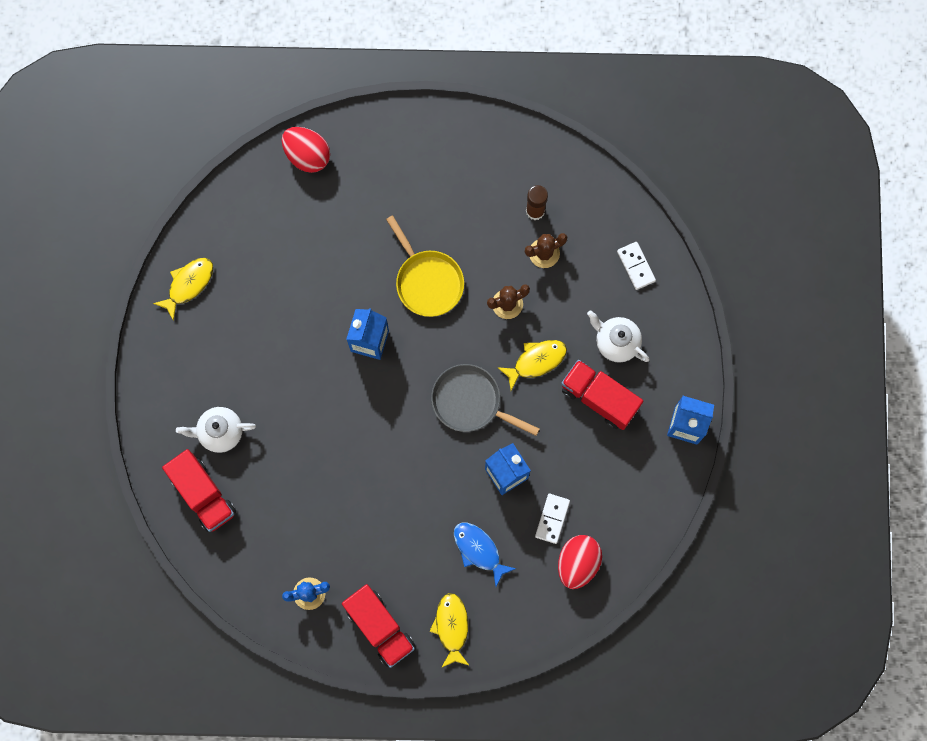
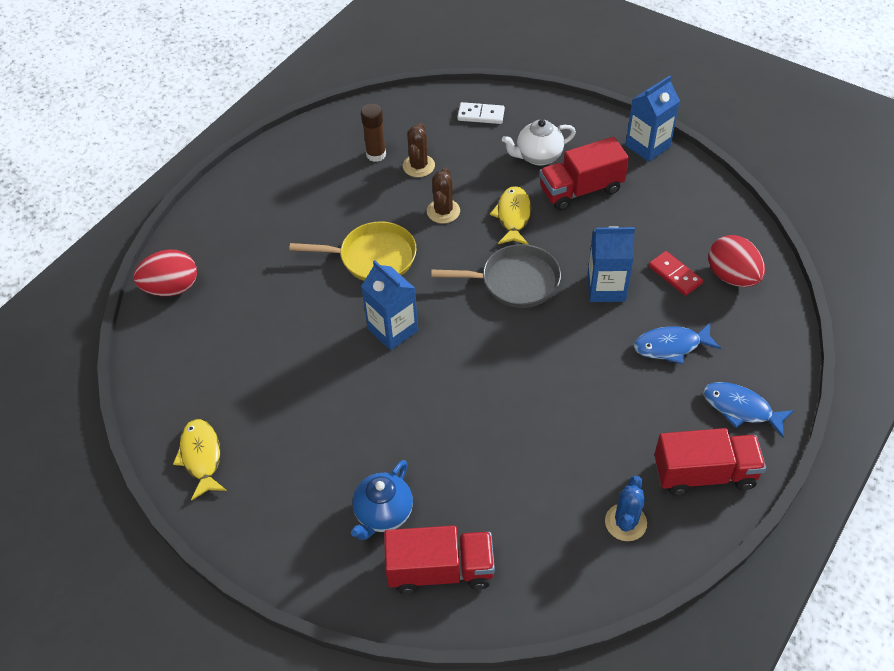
camera: 55 degrees left, 25 degrees down
white teapot [176,407,256,453] -> blue teapot [351,460,413,540]
yellow fish [429,593,470,668] -> blue fish [703,382,794,437]
grey pan [431,364,540,436] -> grey pan turned 150 degrees counterclockwise [431,244,561,308]
white domino [535,494,570,544] -> red domino [649,251,703,296]

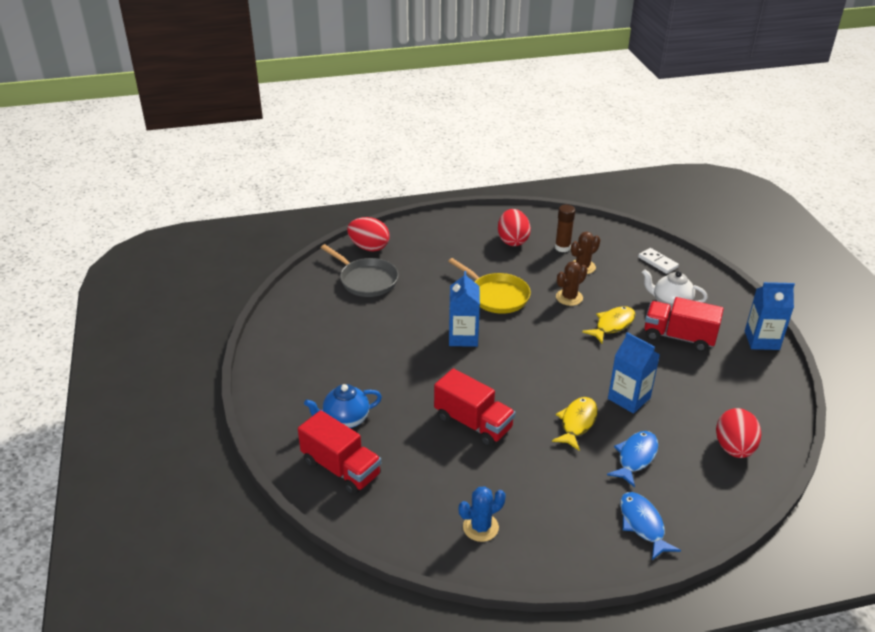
camera: 40 degrees right, 15 degrees down
yellow fish [173,419,227,501] -> yellow fish moved to [552,397,598,451]
grey pan [431,244,561,308] -> grey pan moved to [321,244,399,297]
blue fish [634,323,721,364] -> blue fish turned 90 degrees clockwise [607,431,658,487]
red domino [649,251,703,296] -> none
red truck [654,428,766,496] -> red truck moved to [434,368,515,447]
none -> red egg [498,209,531,246]

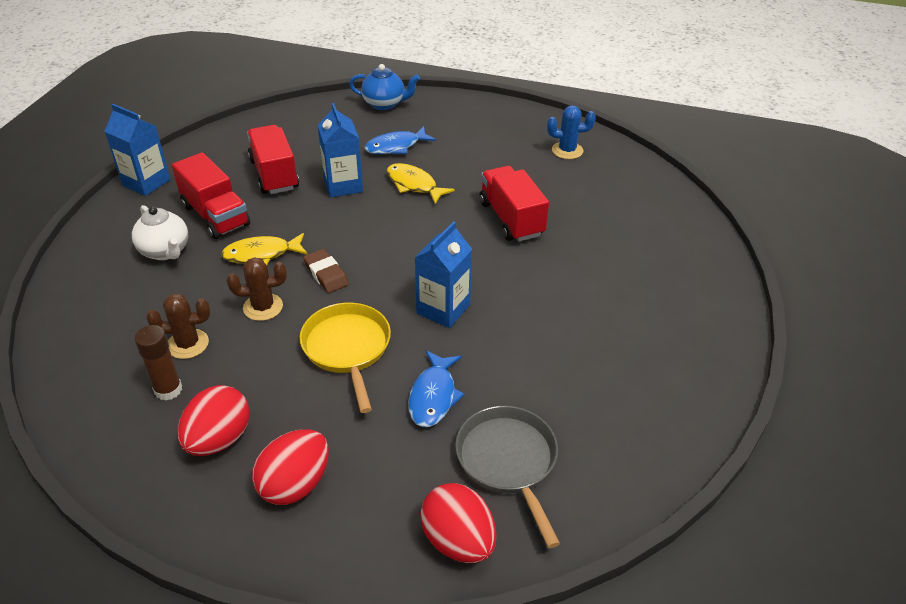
camera: 150 degrees left, 5 degrees up
red truck [298,410,381,495] -> red truck moved to [247,125,299,194]
blue teapot [304,384,382,428] -> blue teapot moved to [349,64,420,110]
yellow fish [552,397,598,451] -> yellow fish turned 75 degrees clockwise [387,163,455,204]
blue fish [620,492,681,560] -> blue fish moved to [408,350,465,427]
white domino [638,248,679,274] -> none
red egg [716,408,761,458] -> red egg moved to [252,429,329,505]
none -> brown eraser [303,249,349,293]

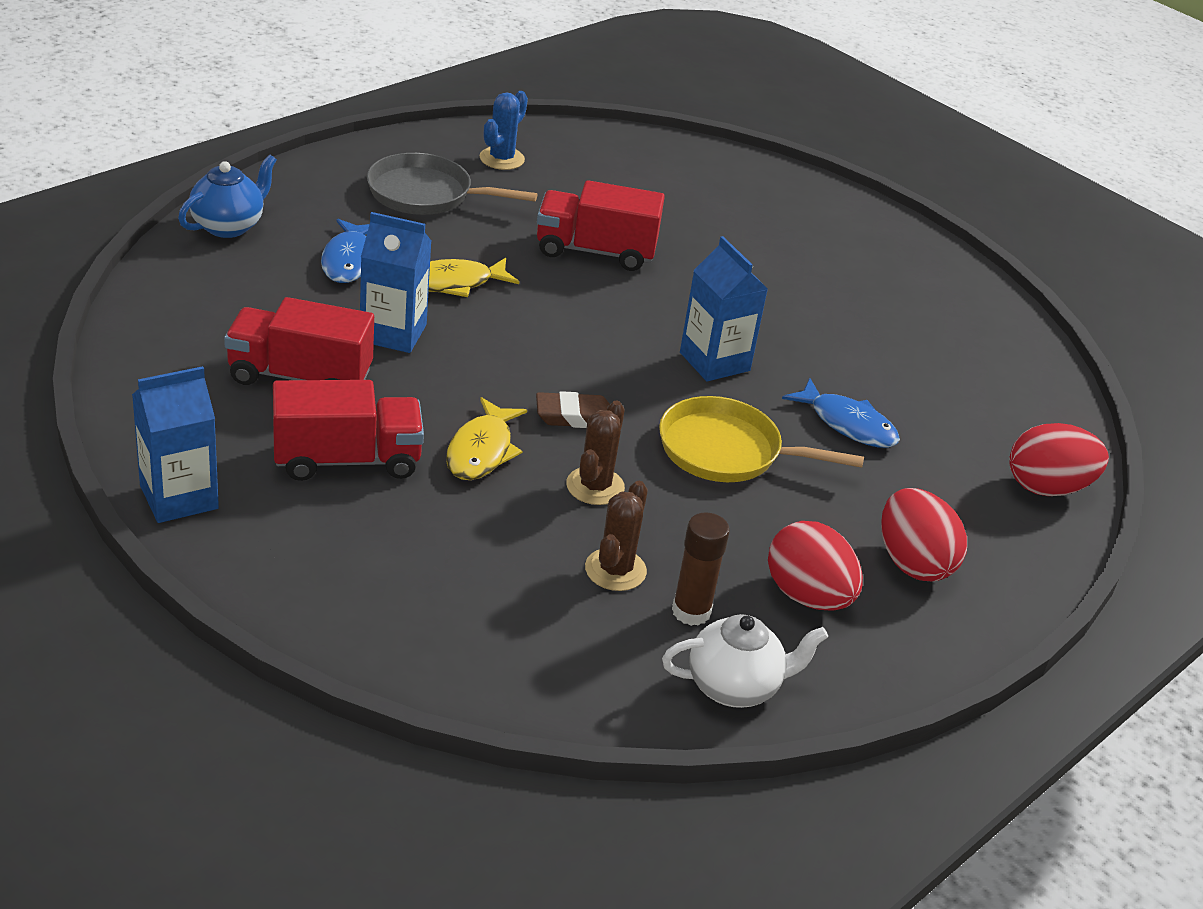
camera: 65 degrees left, 5 degrees down
white teapot [132,205,188,260] -> white teapot moved to [662,614,828,708]
grey pan [455,406,560,548] -> grey pan moved to [367,153,538,215]

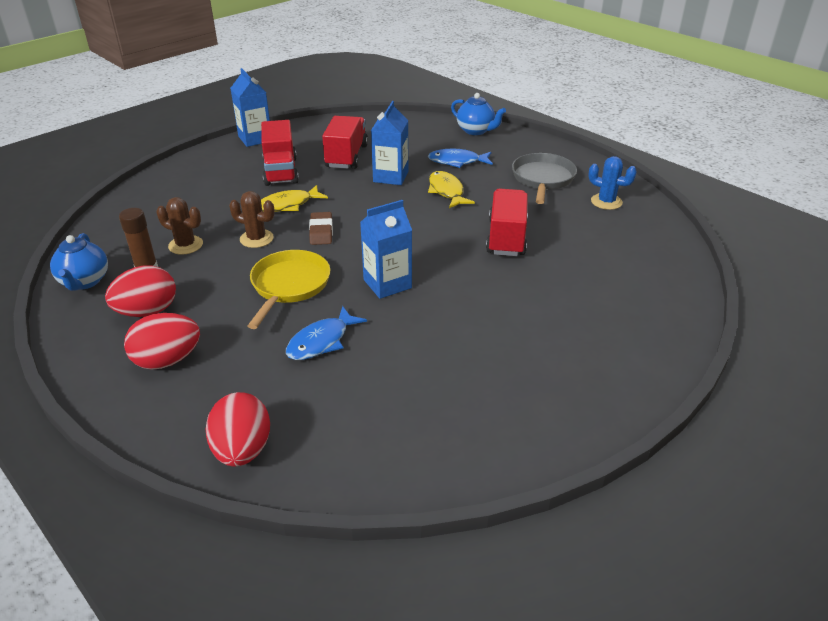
camera: 95 degrees right, 0 degrees up
yellow fish [446,397,527,480] -> yellow fish turned 45 degrees counterclockwise [261,185,328,212]
white teapot [662,614,828,708] -> blue teapot [50,233,108,291]

